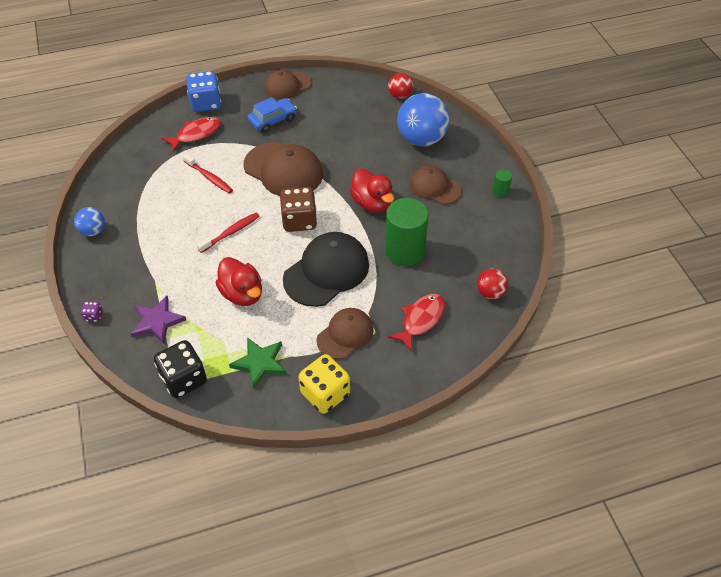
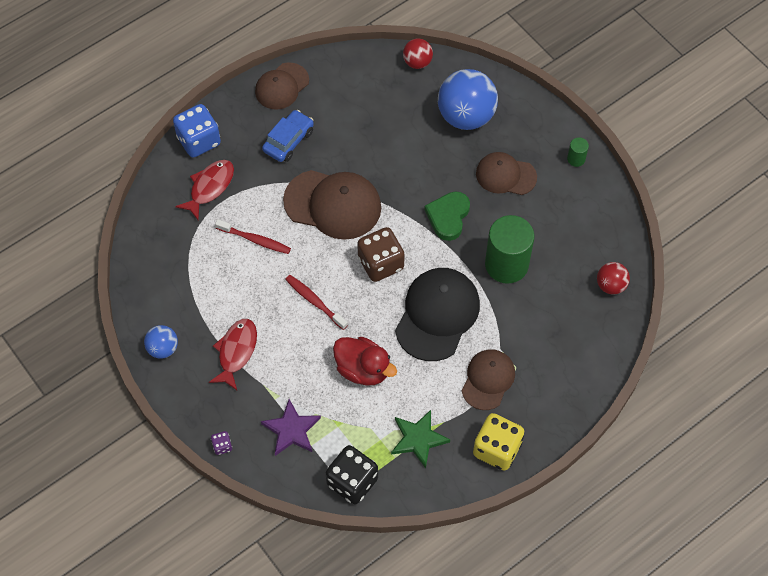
camera: 20 degrees left, 10 degrees up
red toothbrush [197,212,260,253] -> red toothbrush turned 75 degrees counterclockwise [285,275,348,330]
red duck [350,169,394,213] -> green heart [424,191,470,241]
red fish [388,294,445,352] -> red fish moved to [209,319,257,390]

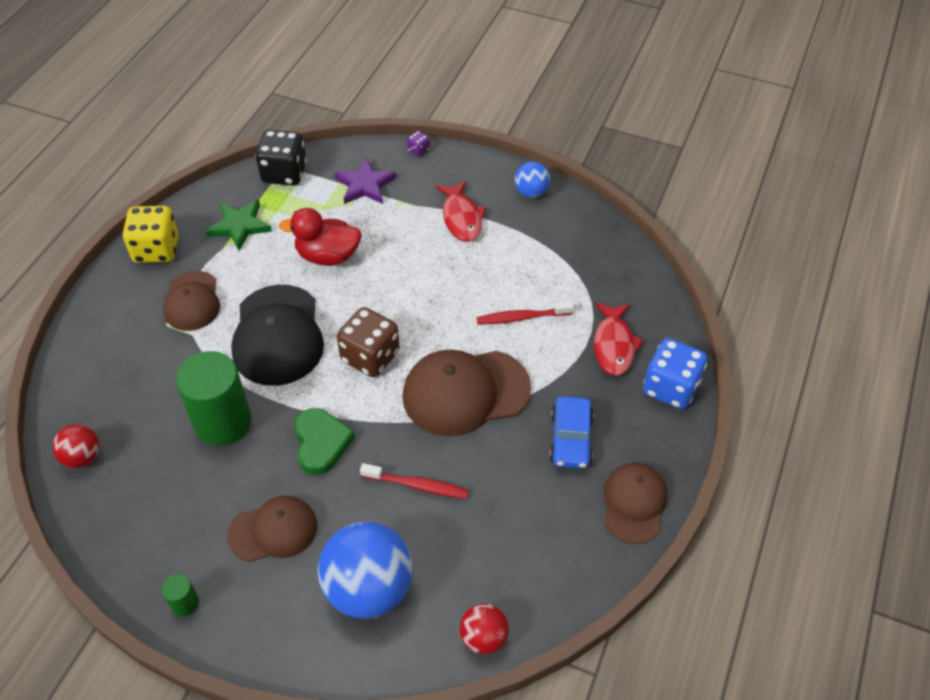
camera: 150 degrees right, 10 degrees down
red toothbrush [285,275,348,330] -> red toothbrush moved to [360,463,469,499]

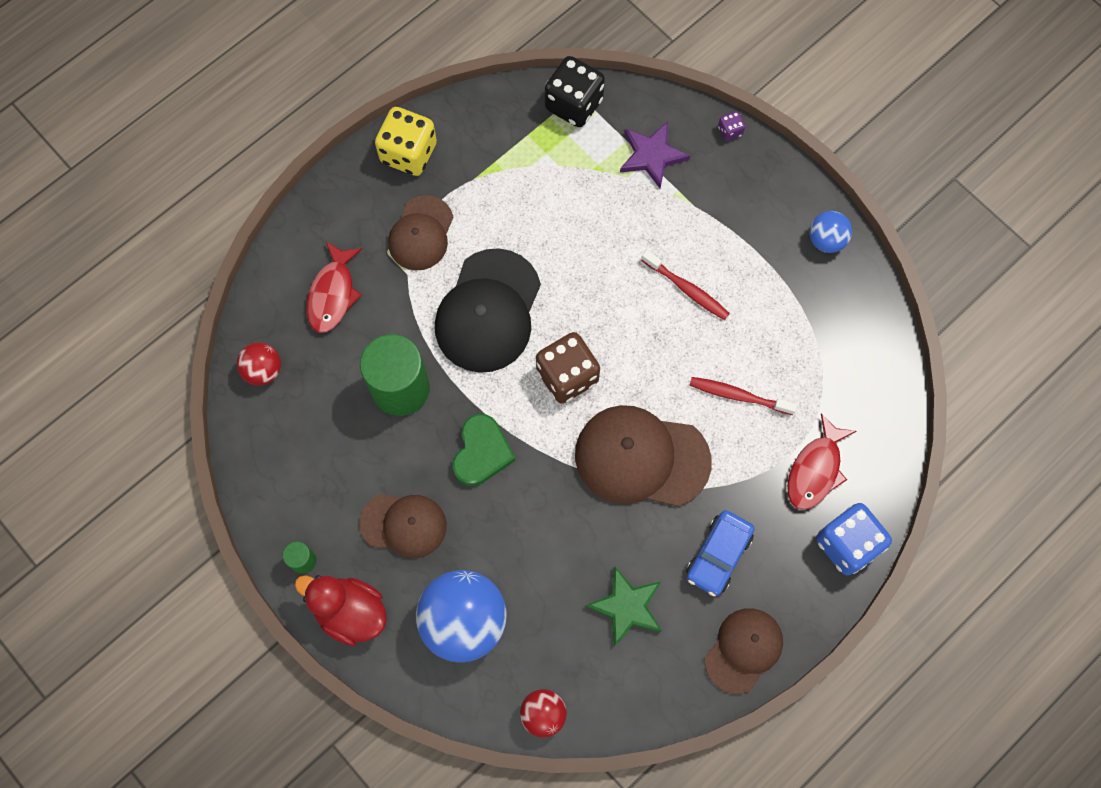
camera: 25 degrees right, 20 degrees up
green star [206,200,272,251] -> green star moved to [585,566,662,647]
red duck [279,208,362,266] -> red duck moved to [295,575,387,646]
red toothbrush [360,463,469,499] -> red toothbrush moved to [641,250,730,320]
red fish [436,181,486,242] -> red fish moved to [306,242,362,333]

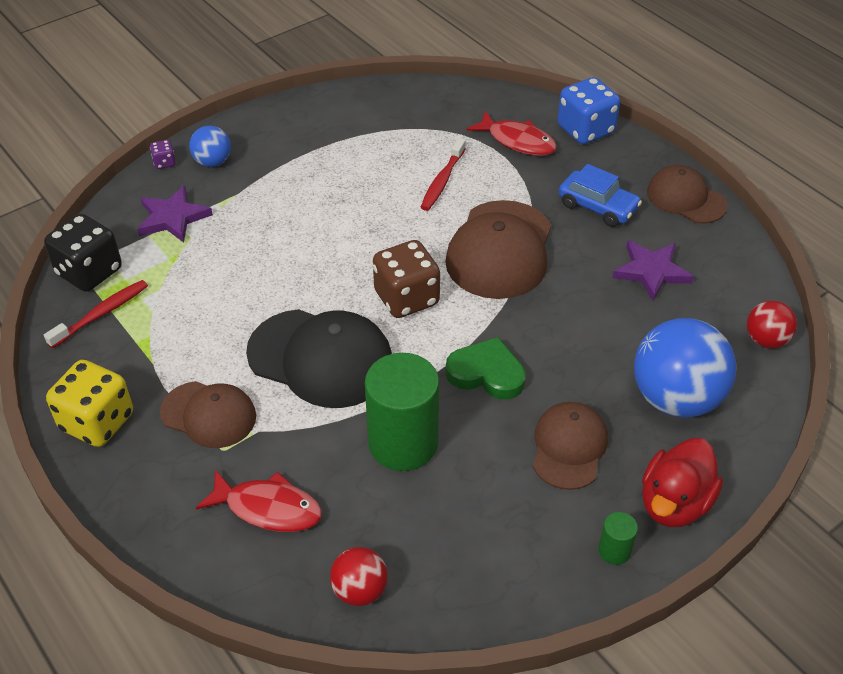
camera: 85 degrees left, 25 degrees down
green star [585,566,662,647] -> purple star [612,240,694,301]
red toothbrush [641,250,730,320] -> red toothbrush moved to [44,280,148,348]
blue ball [809,211,852,253] -> blue ball moved to [189,126,231,167]

